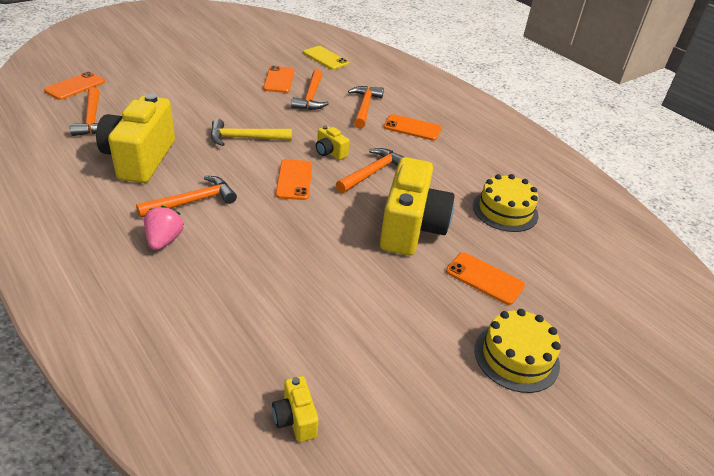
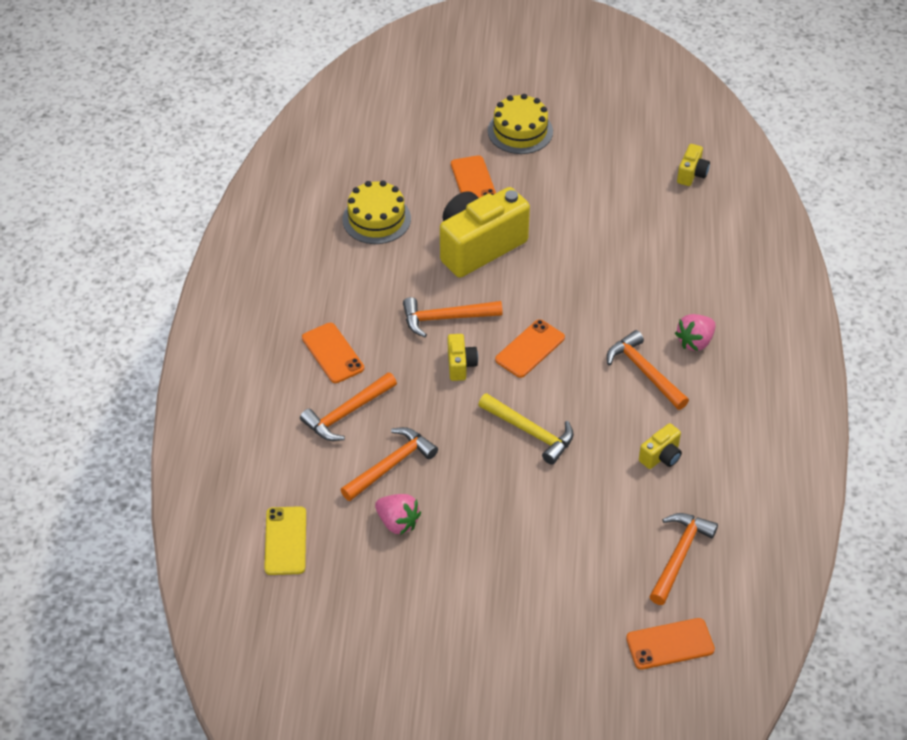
camera: 135 degrees left, 10 degrees up
yellow camera [96,93,175,183] -> yellow camera [639,423,682,469], size x0.44
orange hammer [136,176,237,218] -> orange hammer turned 45 degrees clockwise [607,330,689,410]
orange phone [263,66,294,93] -> pink strawberry [375,494,421,535]

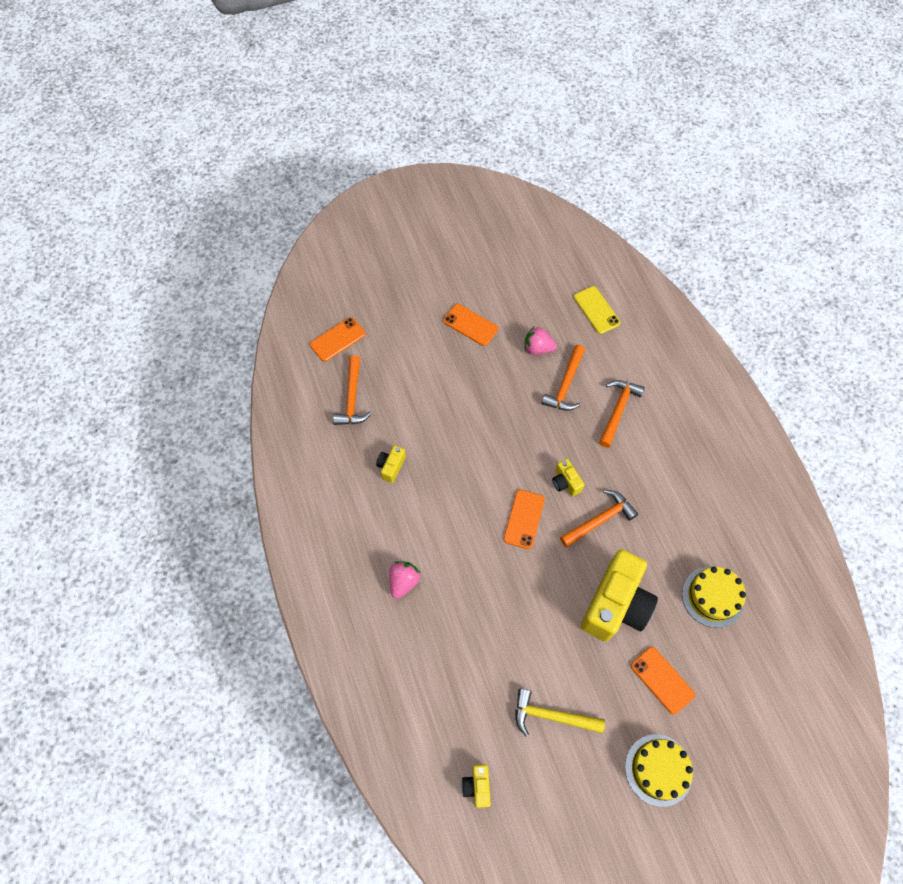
camera: 155 degrees right, 15 degrees up
orange phone [302,323,364,383] -> orange phone moved to [443,304,498,346]
yellow hammer [478,393,574,465] -> yellow hammer moved to [516,689,605,736]
orange hammer [607,330,689,410] -> none

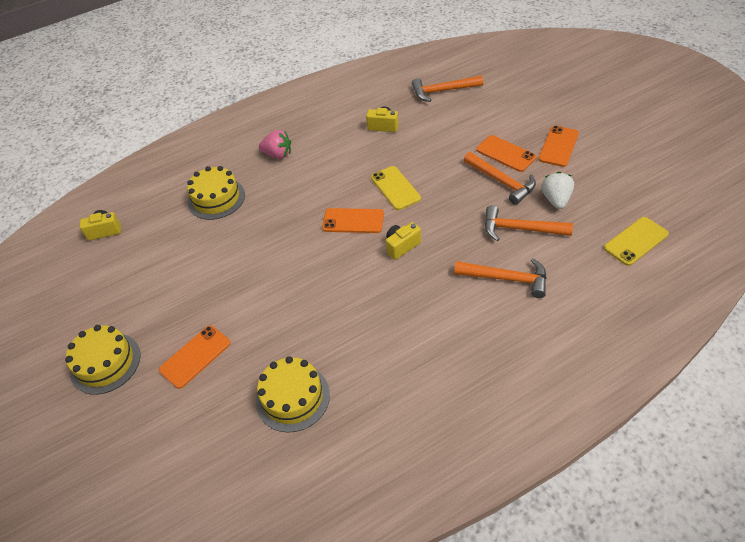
camera: 85 degrees right, 15 degrees down
orange phone [310,317,366,362] -> orange phone moved to [476,135,536,172]
yellow hammer [516,689,605,736] -> none
pink strawberry [525,327,557,355] -> white strawberry [541,172,574,209]
orange hammer [560,490,638,547] -> orange hammer moved to [464,152,536,205]
yellow camera [581,549,658,642] -> none
none -> yellow cake [187,166,245,220]
none -> yellow phone [371,166,421,210]

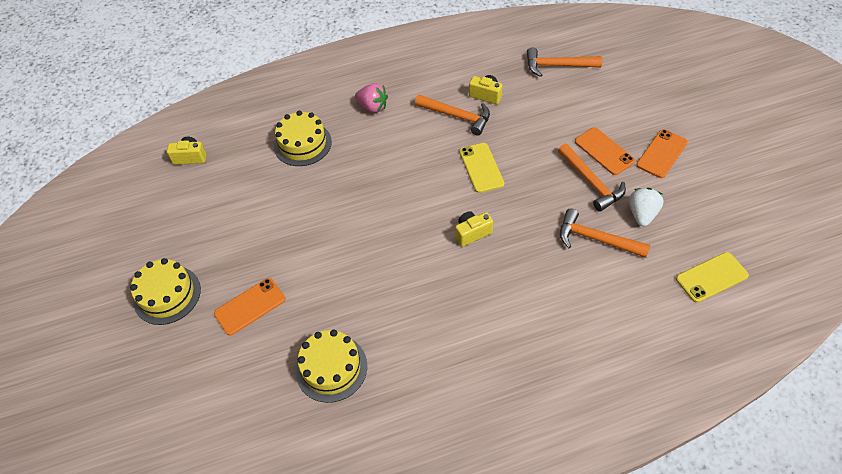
camera: 10 degrees right, 5 degrees up
orange phone [322,208,384,233] -> none
orange hammer [454,258,547,298] -> orange hammer moved to [415,94,490,136]

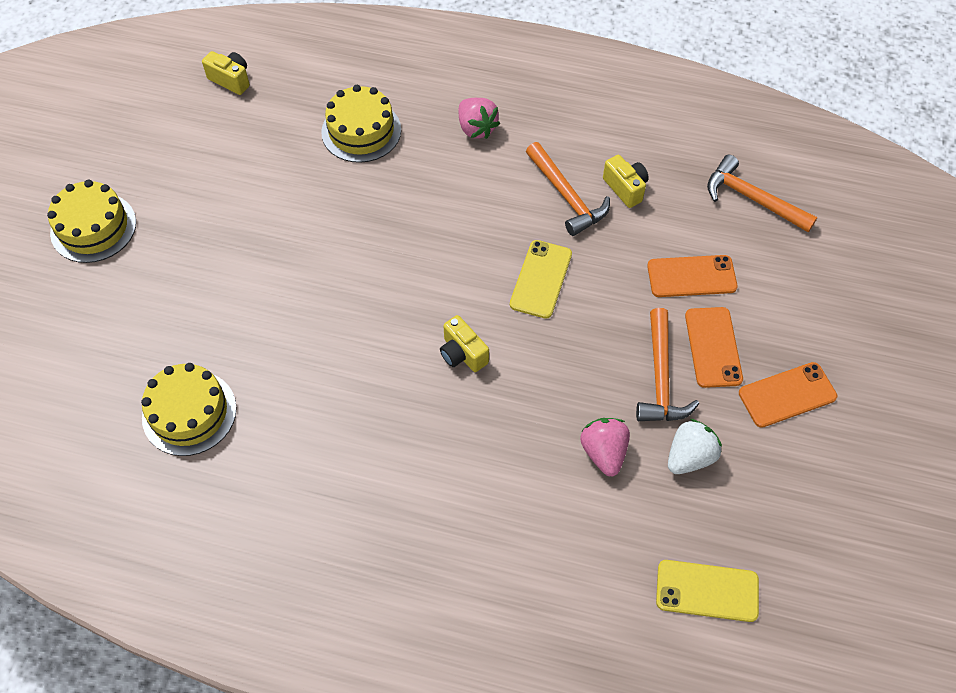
camera: 30 degrees right, 5 degrees up
orange phone [214,278,285,336] -> orange phone moved to [647,255,738,297]
yellow camera [455,211,493,247] -> yellow camera turned 135 degrees counterclockwise [440,315,489,372]
orange hammer [560,208,650,258] -> pink strawberry [580,418,630,476]

